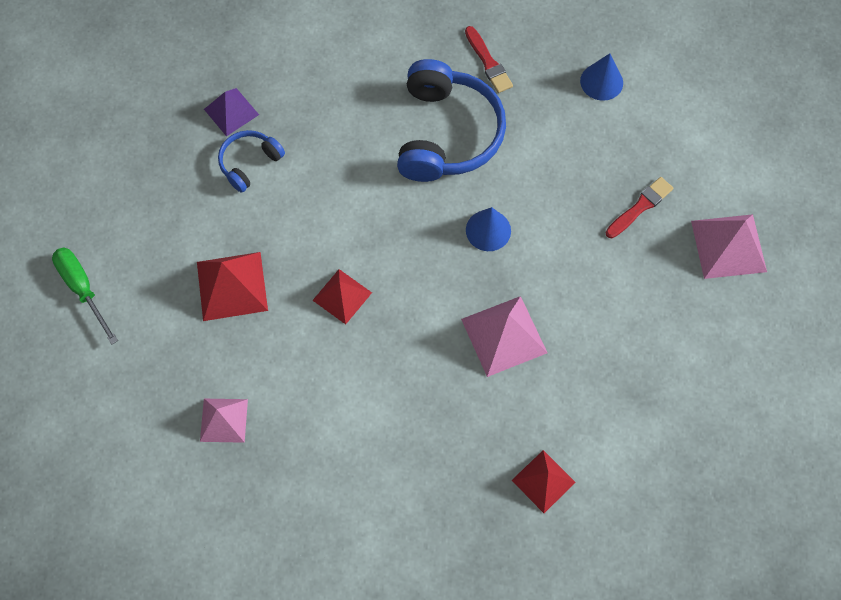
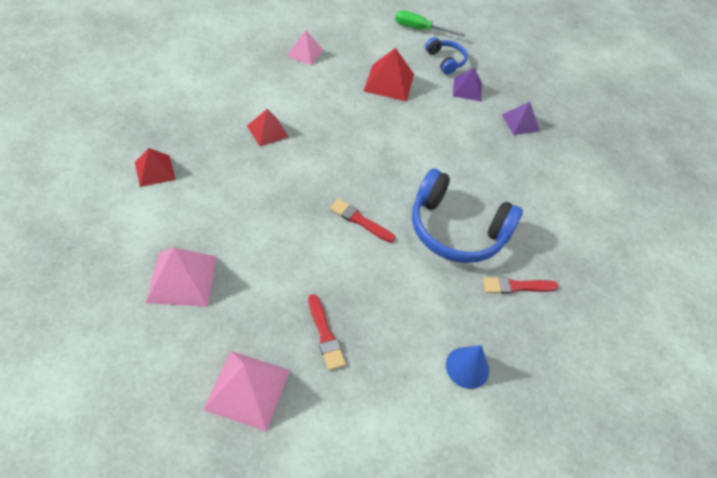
camera: 105 degrees right, 15 degrees down
green screwdriver [52,248,118,344] -> green screwdriver turned 150 degrees counterclockwise [395,10,466,37]
blue headphones [218,130,285,192] -> blue headphones moved to [425,37,468,75]
red pyramid [312,269,372,324] -> red pyramid moved to [247,109,289,146]
pink pyramid [461,296,547,377] -> pink pyramid moved to [146,247,217,307]
blue cone [466,207,511,251] -> red brush [330,198,395,243]
none -> purple pyramid [453,68,482,101]

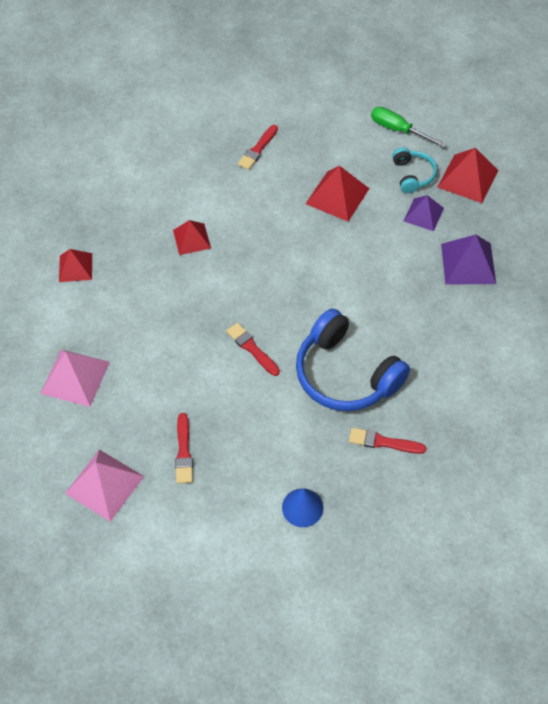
camera: 25 degrees right, 5 degrees up
pink pyramid [286,30,324,65] -> red brush [238,125,278,170]
blue headphones [425,37,468,75] -> turquoise headphones [392,148,437,193]
purple pyramid [502,102,540,135] -> purple pyramid [441,235,496,285], size x1.52
none -> red pyramid [438,148,498,203]

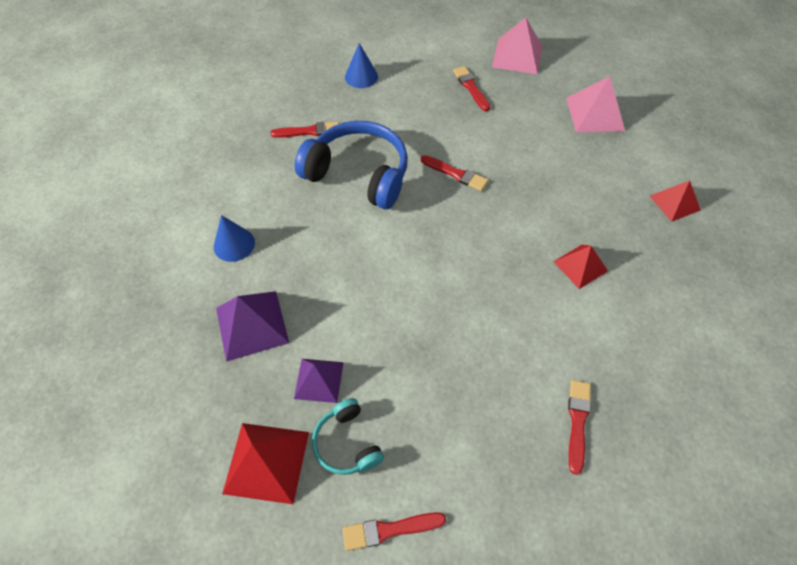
camera: 160 degrees right, 0 degrees up
red pyramid [306,166,370,222] -> none
green screwdriver [371,107,447,147] -> red brush [342,512,446,551]
none -> blue cone [214,215,255,262]

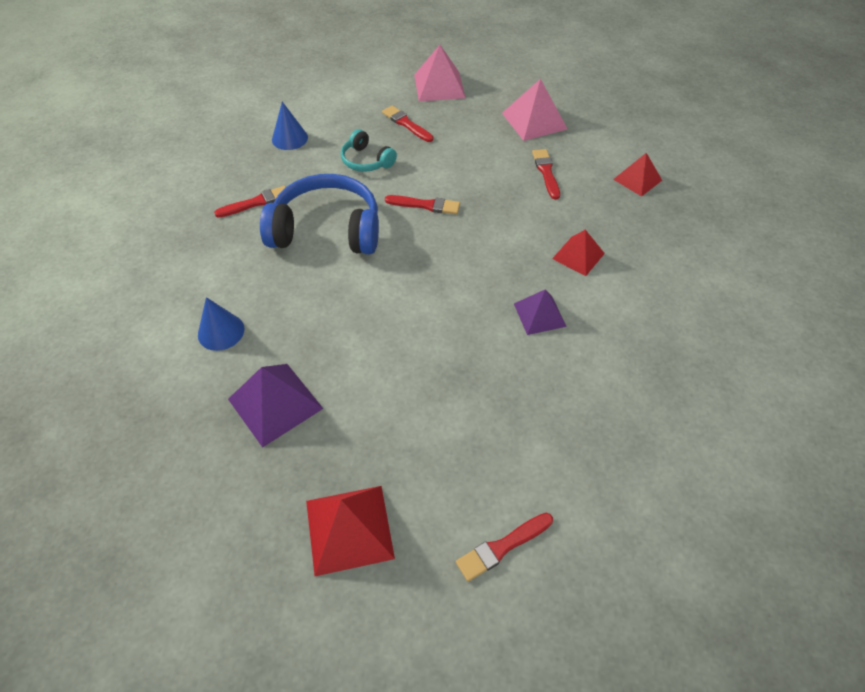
camera: 20 degrees left, 5 degrees down
purple pyramid [294,359,344,403] -> purple pyramid moved to [514,290,567,335]
turquoise headphones [312,398,384,475] -> turquoise headphones moved to [341,129,397,172]
red brush [568,380,591,475] -> red brush moved to [532,149,560,200]

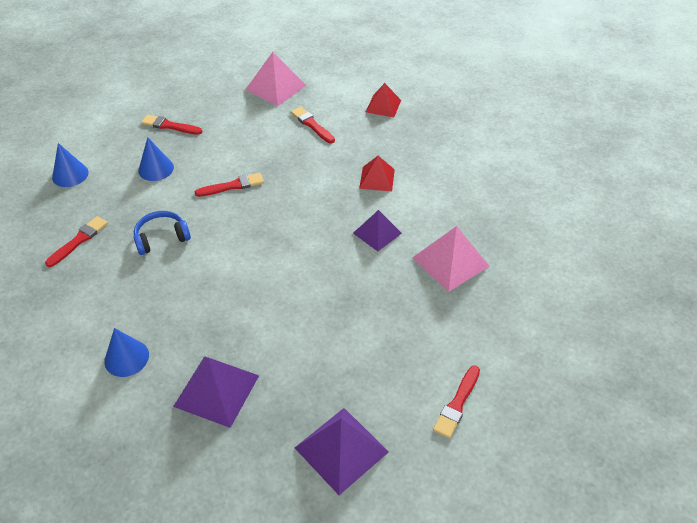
camera: 30 degrees left, 5 degrees down
blue headphones [260,174,379,255] -> blue headphones [134,211,191,255], size x0.51
red pyramid [306,486,395,576] -> purple pyramid [295,408,389,495]
turquoise headphones [341,129,397,172] -> blue cone [138,137,174,181]
pink pyramid [414,45,466,101] -> pink pyramid moved to [412,226,490,292]

